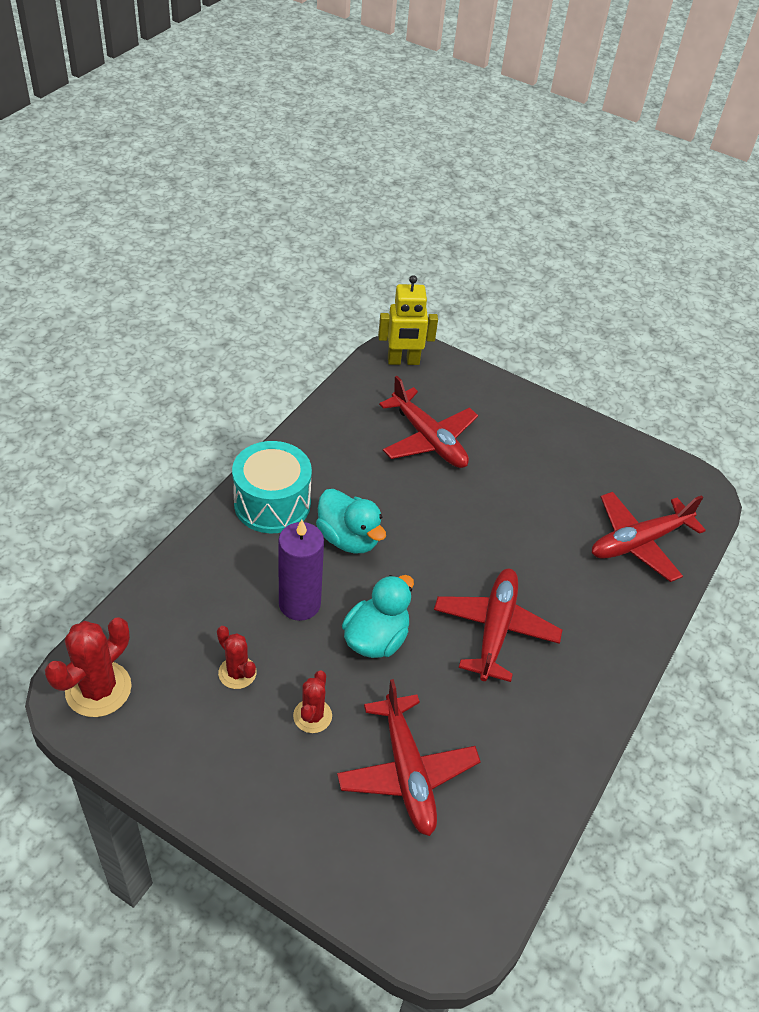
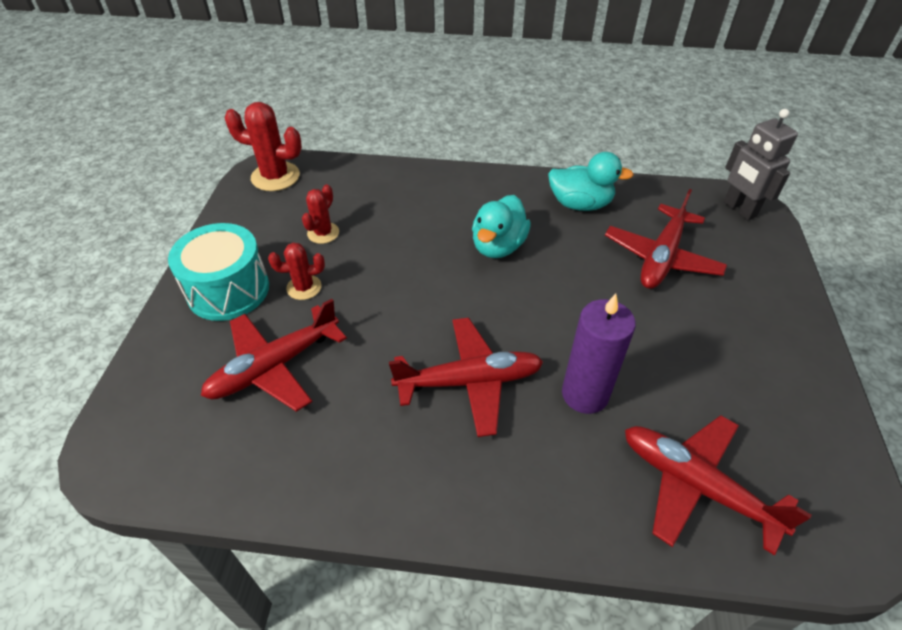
camera: 70 degrees right, 0 degrees up
turquoise drum [232,441,312,533] -> turquoise drum moved to [168,223,269,321]
purple candle [278,519,324,621] -> purple candle moved to [562,294,636,414]
turquoise duck [342,575,414,658] -> turquoise duck moved to [548,152,634,211]
yellow robot [378,275,438,365] -> grey robot [724,109,798,220]

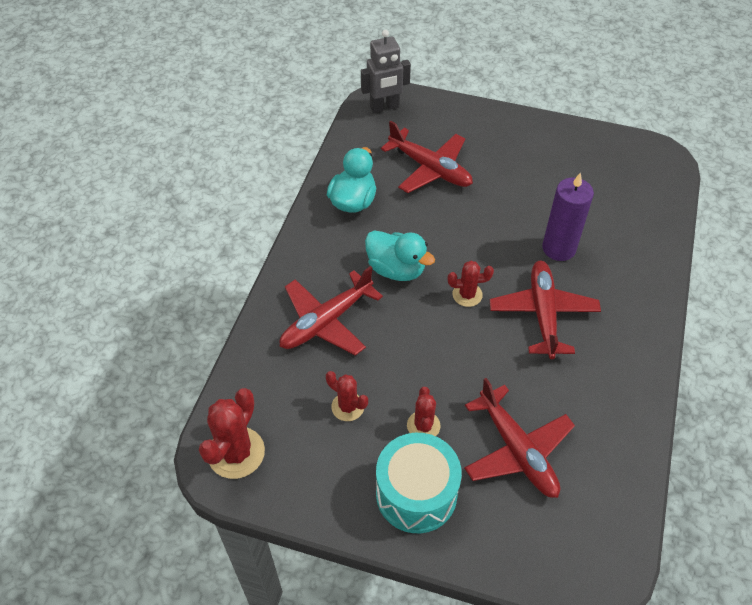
camera: 80 degrees left, 5 degrees up
red plane [625,415,812,555] -> red plane moved to [280,266,383,356]
none -> red cactus [448,261,494,307]

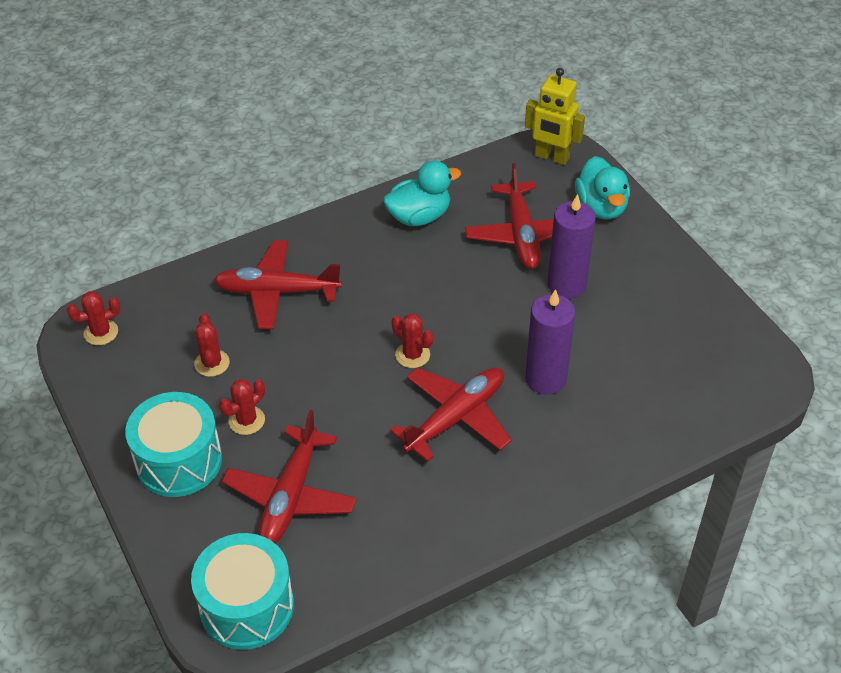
camera: 45 degrees right, 5 degrees down
red cactus [199,388,265,479] -> red cactus [67,291,120,345], size x0.60
grey robot [361,30,411,113] -> yellow robot [525,68,585,165]
turquoise duck [365,230,435,281] -> turquoise duck moved to [575,156,630,219]
none -> turquoise drum [191,533,294,650]
none -> purple candle [547,194,596,299]

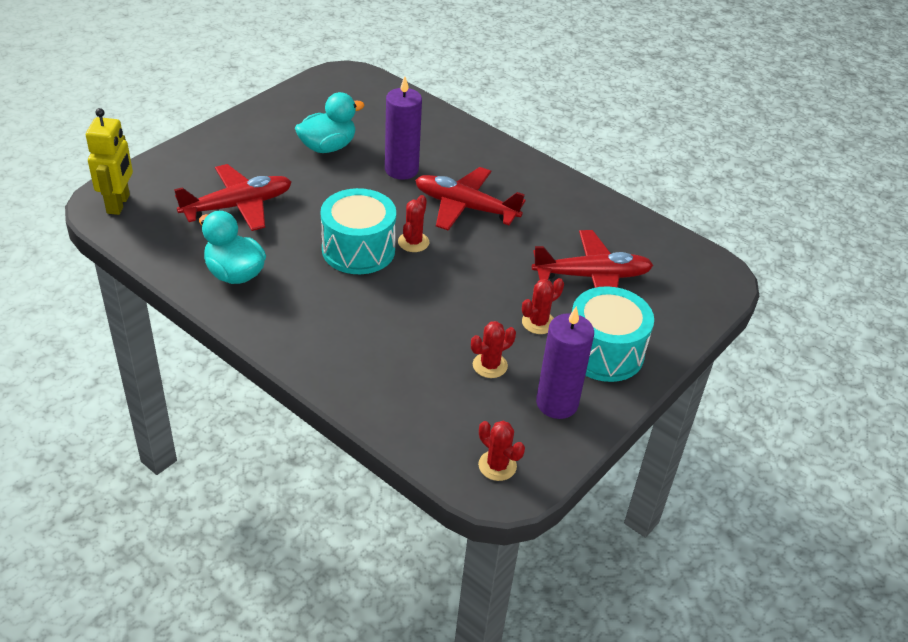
camera: 115 degrees left, 5 degrees down
turquoise drum [191,533,294,650] -> turquoise drum moved to [321,188,396,274]
red plane [214,240,342,329] -> none
red cactus [219,379,265,435] -> red cactus turned 60 degrees counterclockwise [522,278,564,334]
purple candle [547,194,596,299] -> purple candle moved to [536,306,594,419]
turquoise duck [575,156,630,219] -> turquoise duck moved to [295,92,365,153]

